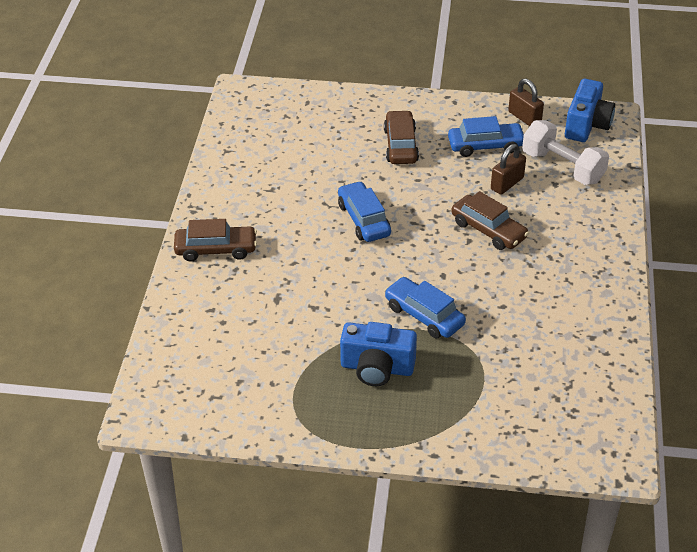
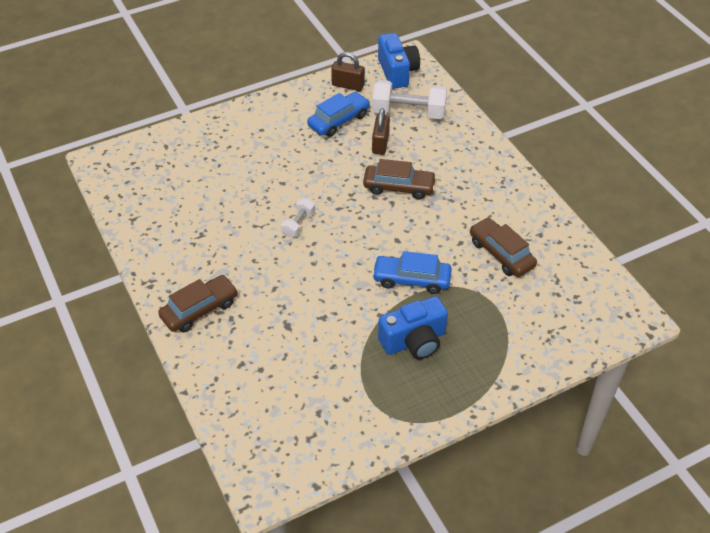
camera: 35 degrees left, 5 degrees up
blue car [338,181,391,242] -> white dumbbell [281,198,315,238]
brown car [384,110,419,164] -> brown car moved to [470,217,537,277]

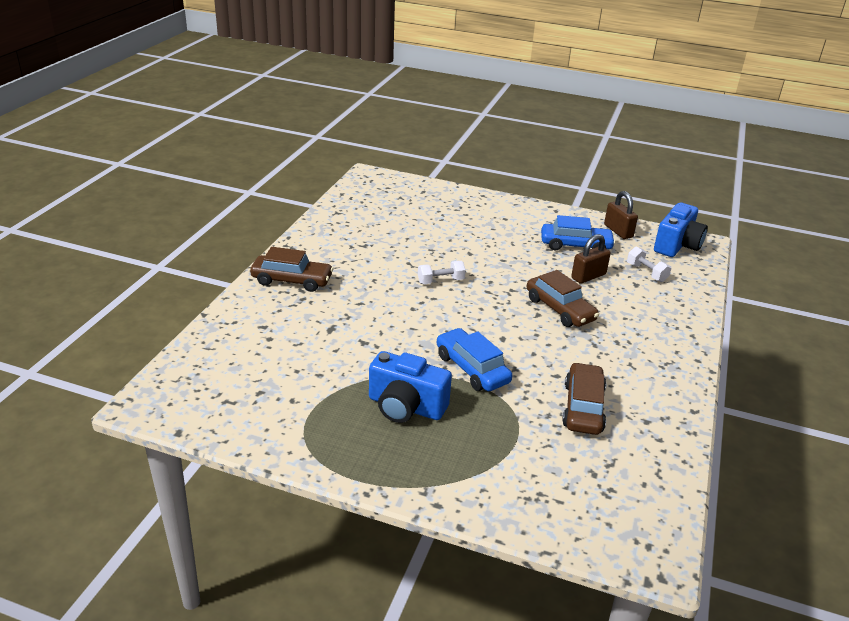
camera: 45 degrees right, 15 degrees down
white dumbbell [372,80,447,119] -> white dumbbell [627,246,671,282], size x0.53

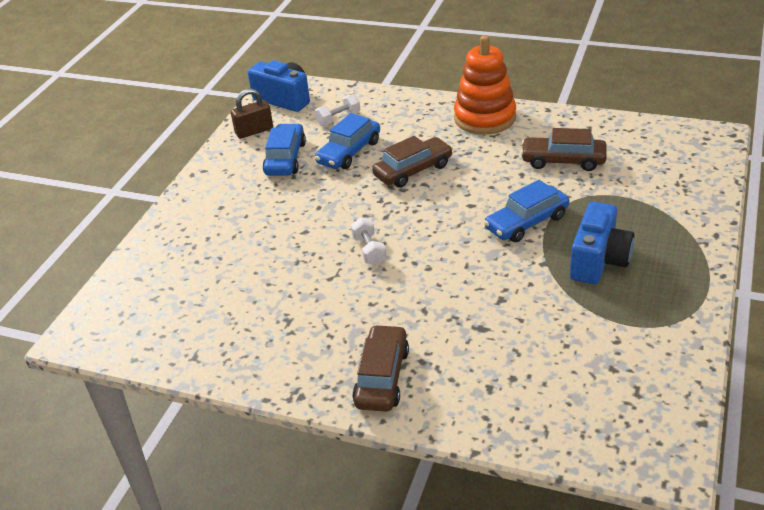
camera: 85 degrees left, 5 degrees up
brown padlock [571,234,611,284] -> blue car [315,113,380,169]
none -> orange stacking toy [454,35,516,135]

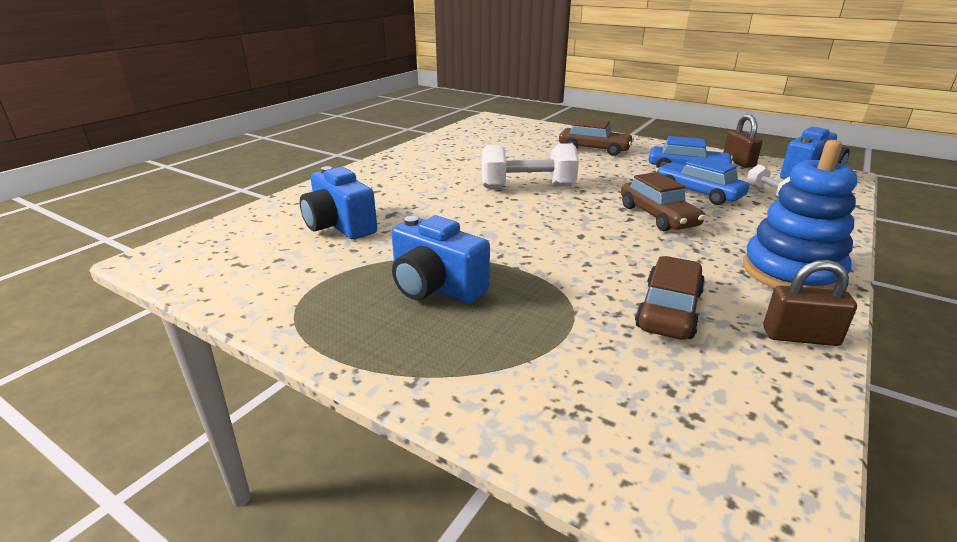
camera: 100 degrees right, 10 degrees down
white dumbbell [351,217,387,265] -> white dumbbell [482,143,579,188], size x1.88
brown car [352,324,409,412] -> brown car moved to [559,119,634,156]
orange stacking toy [454,35,516,135] -> blue stacking toy [743,140,857,290]
blue car [484,180,569,242] -> none
none -> blue camera [300,166,377,240]
none -> brown padlock [763,260,857,346]

